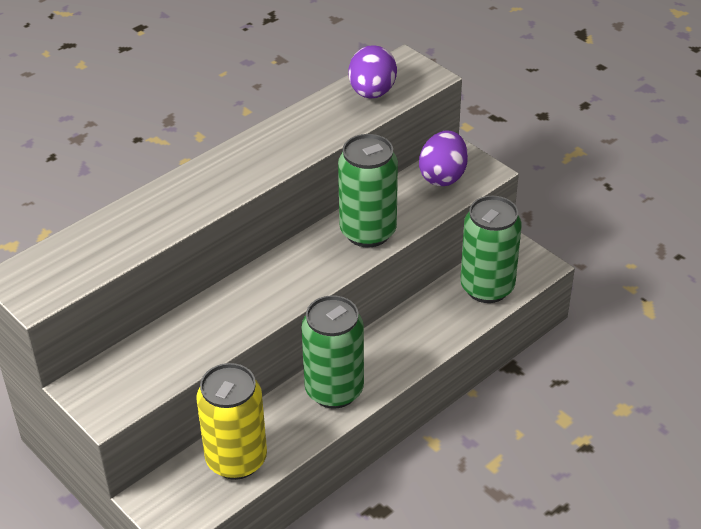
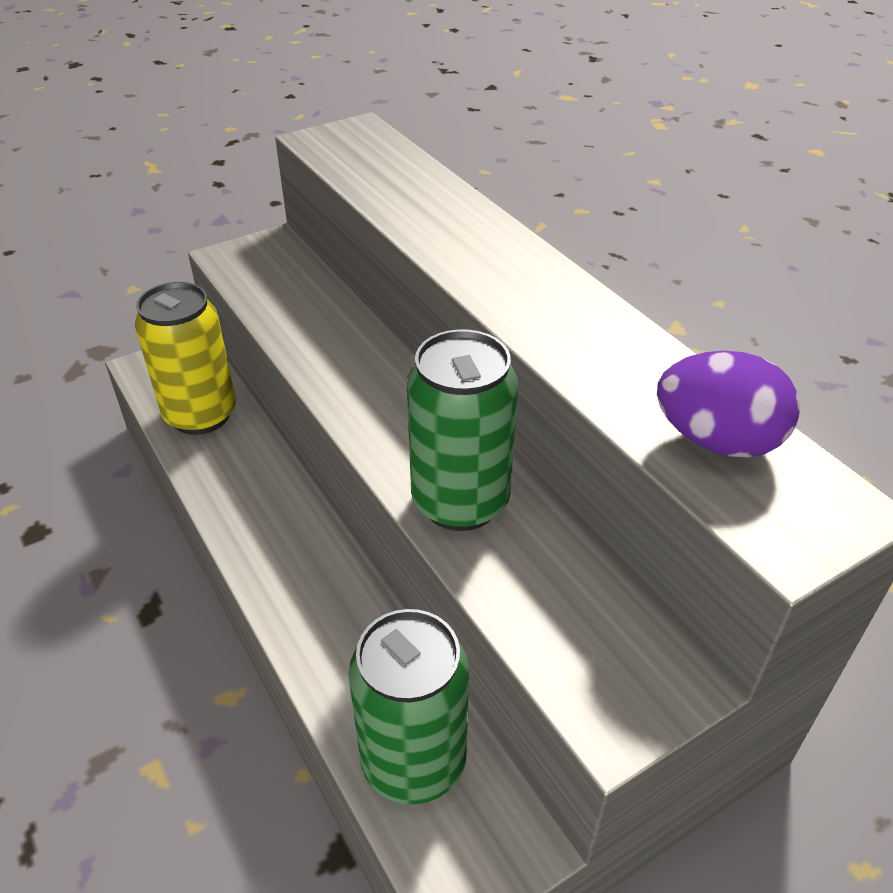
camera: 100 degrees right, 0 degrees up
green can [301,295,364,409] -> none
purple egg [419,131,468,186] -> none

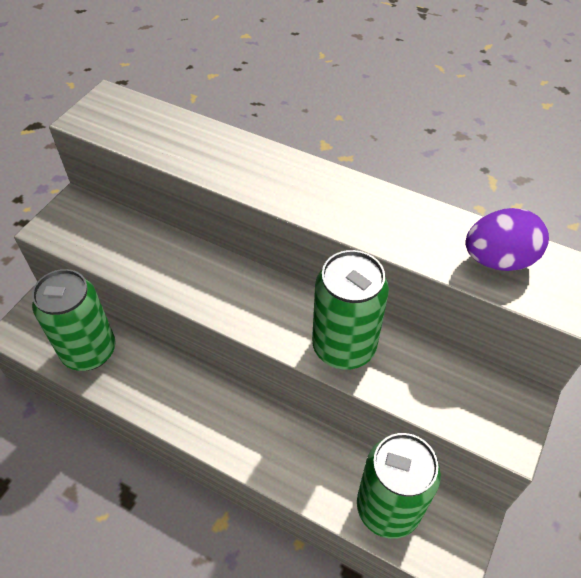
camera: 30 degrees left, 10 degrees up
yellow can [135,282,236,435] -> green can [32,269,116,371]

